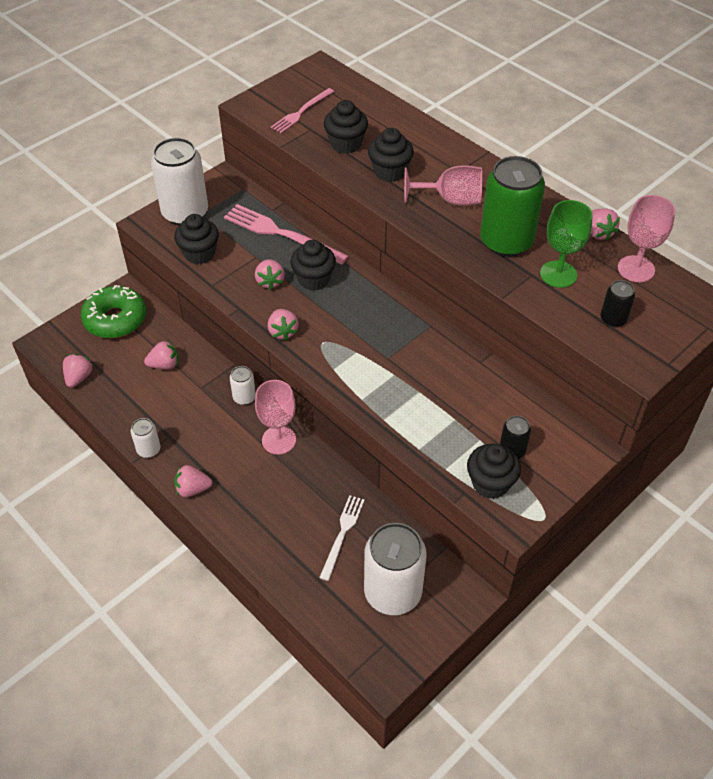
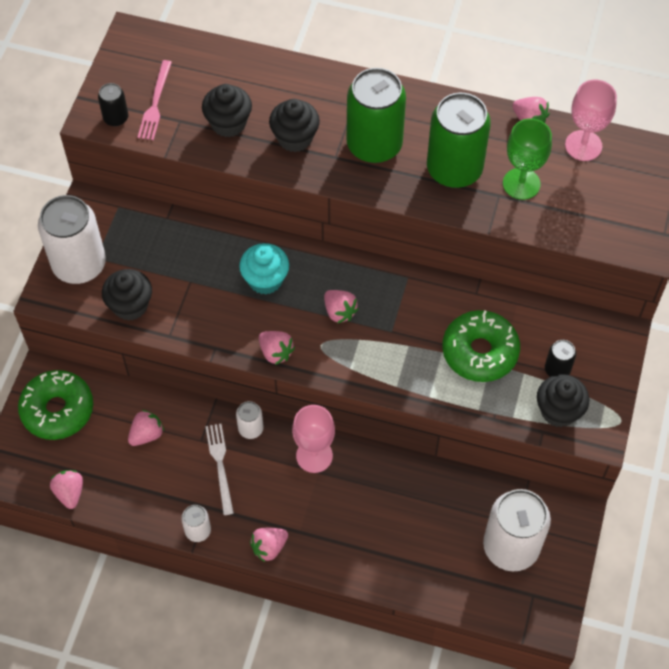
camera: 30 degrees left, 10 degrees up
pink fork [224,204,349,265] -> none
pink strawberry [255,259,285,290] -> pink strawberry moved to [324,290,359,324]
black cupcake [290,240,336,291] -> turquoise cupcake [239,243,289,295]
white fork [319,495,365,581] -> white fork moved to [205,424,234,515]
pink goblet [404,165,482,205] -> green can [346,68,406,163]
black can [600,280,635,327] -> black can moved to [98,83,128,126]
none -> green donut [442,310,520,382]

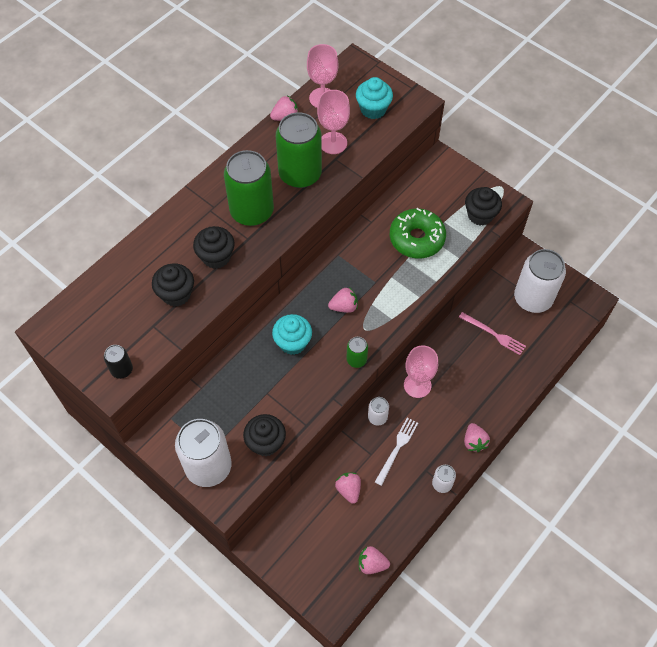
camera: 65 degrees left, 0 degrees up
green donut [18,370,93,440] -> none
pink fork [137,60,172,140] -> pink fork moved to [459,312,526,355]
white fork [205,424,234,515] -> white fork turned 105 degrees clockwise [375,418,418,486]
pink strawberry [259,331,295,365] -> green can [346,337,368,368]
green goblet [503,118,552,200] -> pink goblet [317,90,350,154]
black can [545,340,576,377] -> none
none -> turquoise cupcake [356,77,393,119]

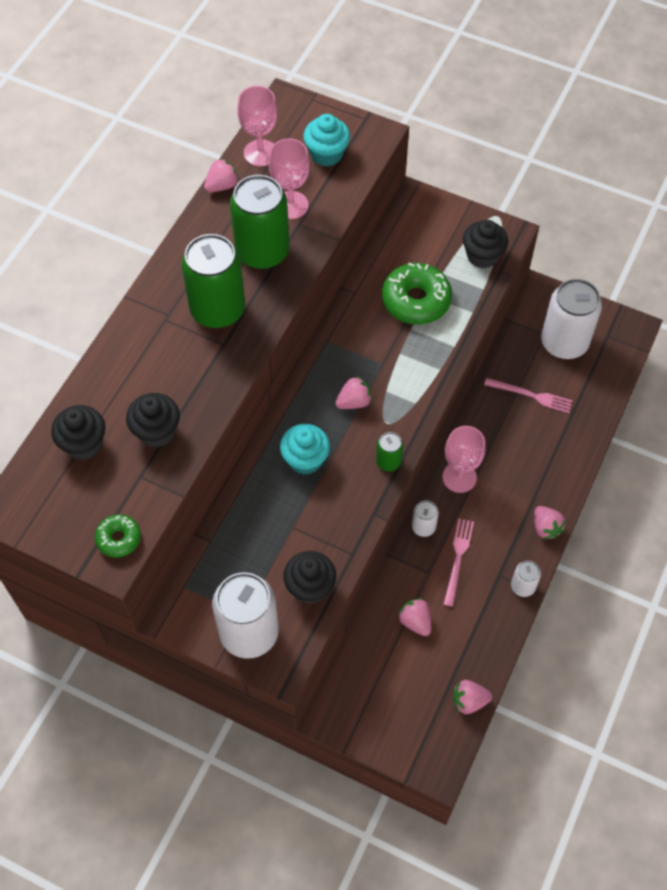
camera: 15 degrees left, 0 degrees up
black can [104,345,133,379] -> green donut [95,514,141,558]
black cupcake [193,226,235,269] -> black cupcake moved to [51,405,105,460]
white fork [375,418,418,486] -> pink fork [443,519,474,607]

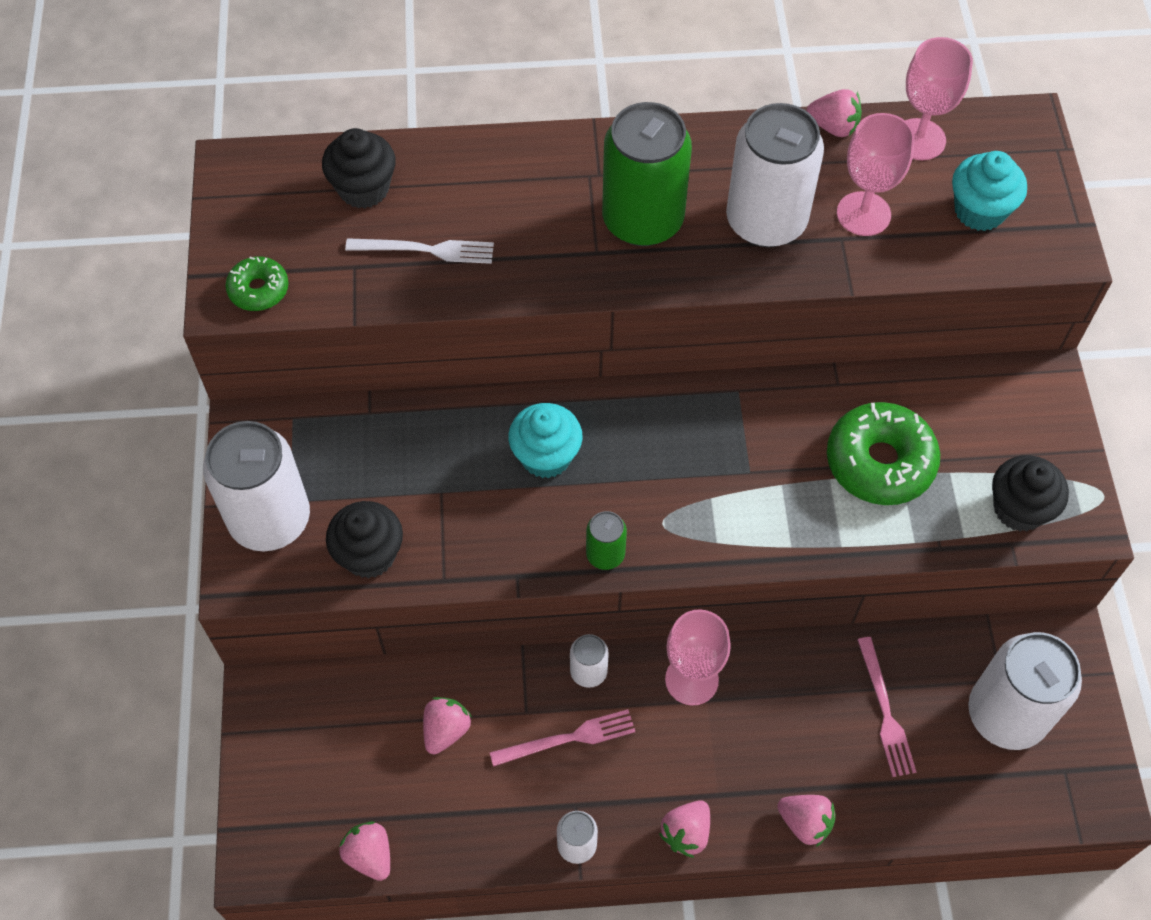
camera: 60 degrees right, 0 degrees up
black cupcake [126,393,180,447] -> white fork [345,238,494,264]
green can [230,175,290,269] -> white can [726,103,824,247]
pink strawberry [335,376,372,409] -> pink strawberry moved to [777,795,836,847]

